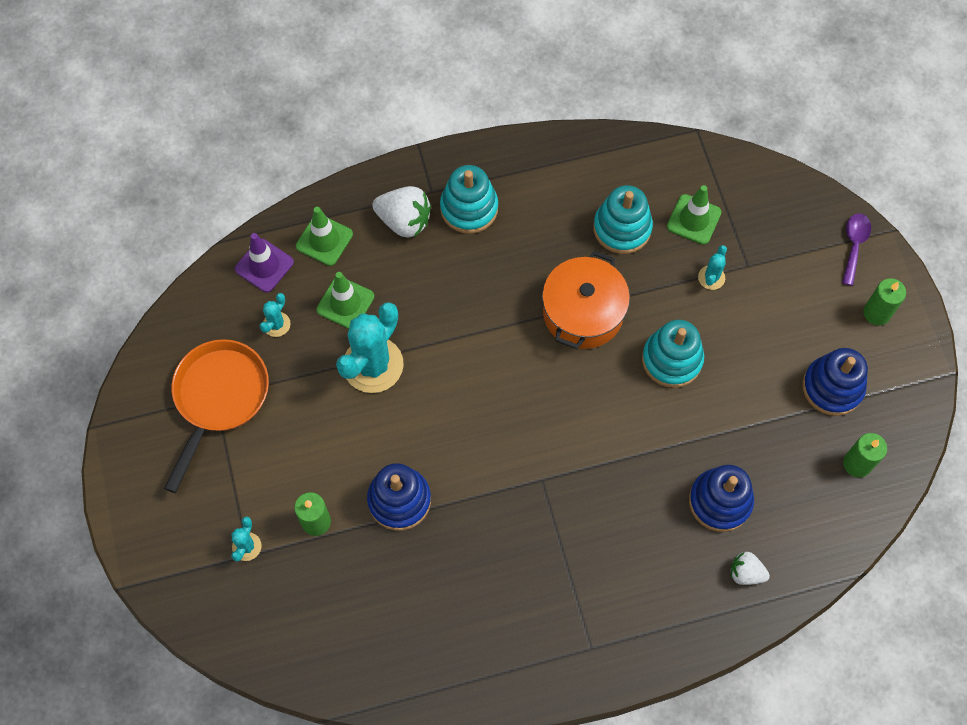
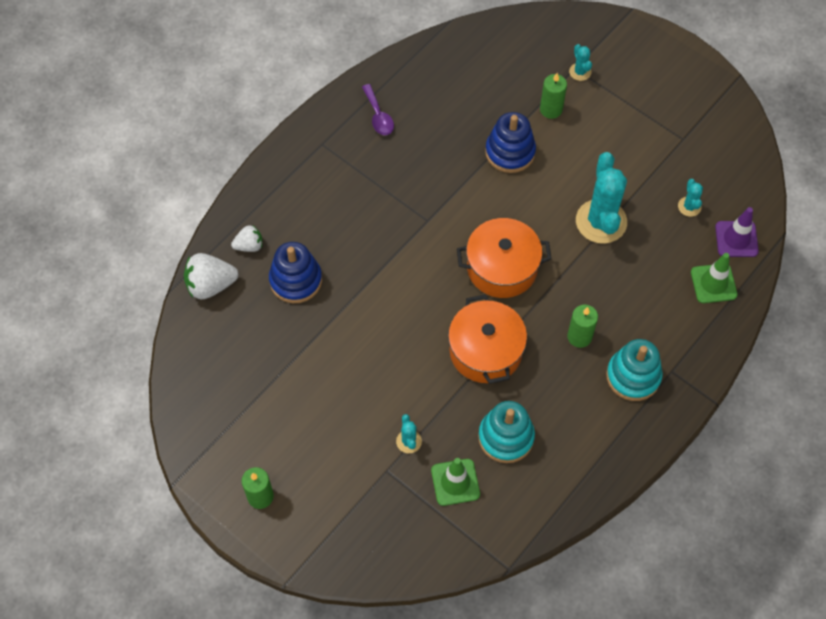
camera: 145 degrees right, 5 degrees down
orange pan [164,339,269,493] -> none
green traffic cone [316,272,374,329] -> none
white strawberry [372,186,431,238] -> white strawberry moved to [184,253,238,299]
turquoise stacking toy [642,320,704,388] -> none
blue stacking toy [802,348,868,416] -> none
purple spoon [842,213,871,286] -> purple spoon moved to [362,84,394,135]
green candle [843,433,887,478] -> green candle moved to [567,305,598,348]
none -> orange pot [457,218,552,298]

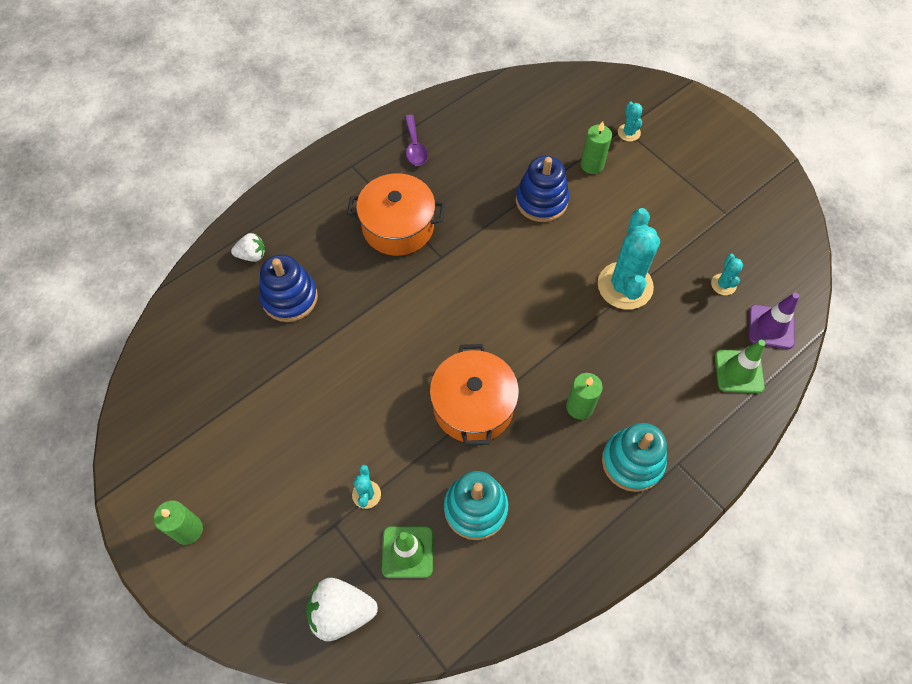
camera: 10 degrees right, 0 degrees up
white strawberry [184,253,238,299] -> white strawberry moved to [306,578,378,641]
orange pot [457,218,552,298] -> orange pot moved to [347,173,445,256]

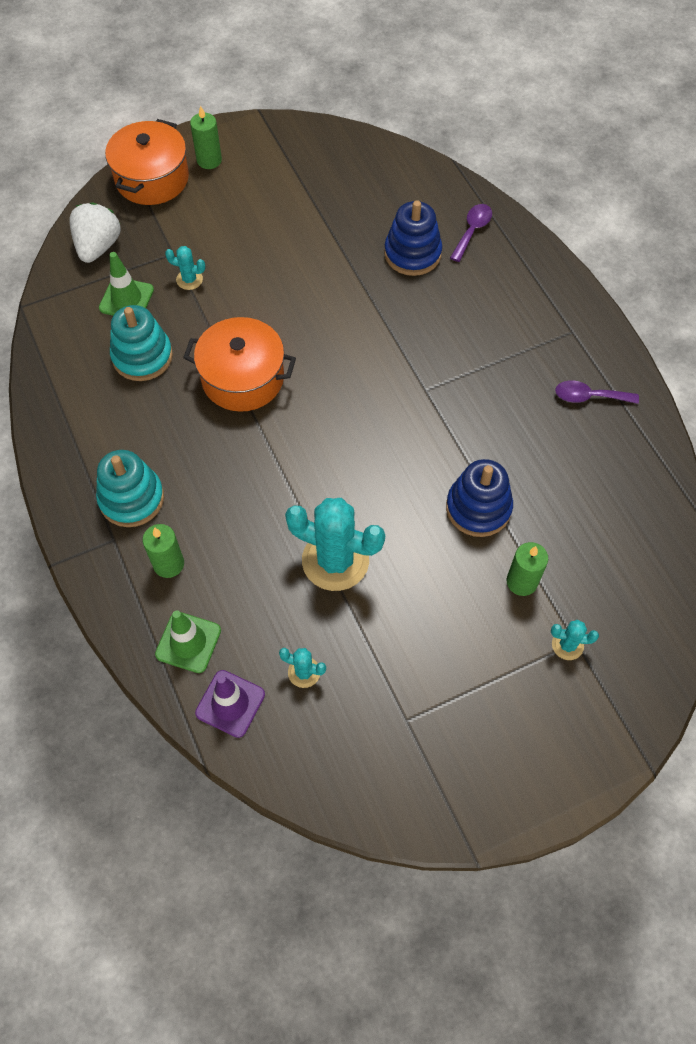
camera: 105 degrees right, 0 degrees up
white strawberry [231,233,265,262] -> purple spoon [450,204,492,262]
orange pot [347,173,445,256] -> orange pot moved to [105,119,189,205]
green candle [566,373,603,420] -> green candle moved to [142,524,184,578]

